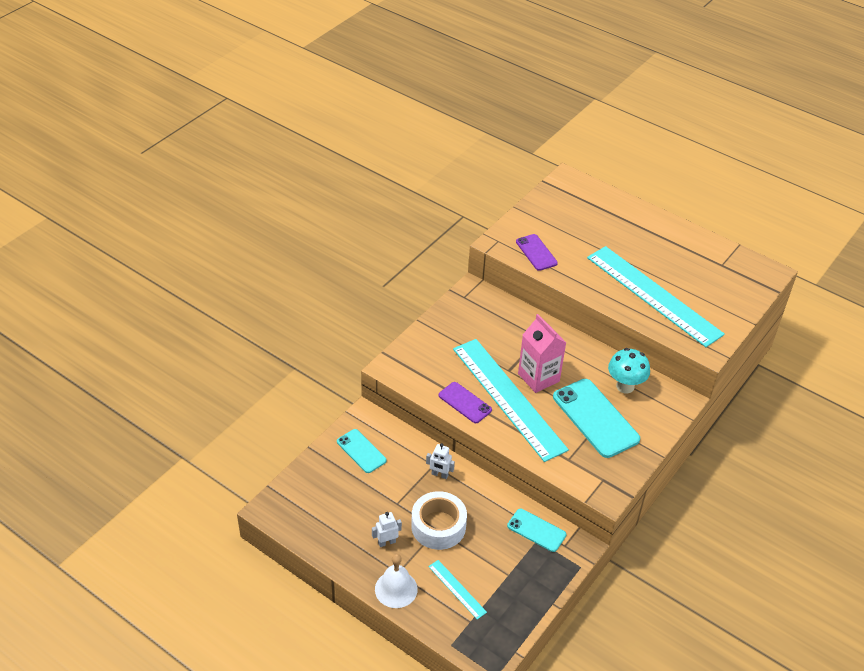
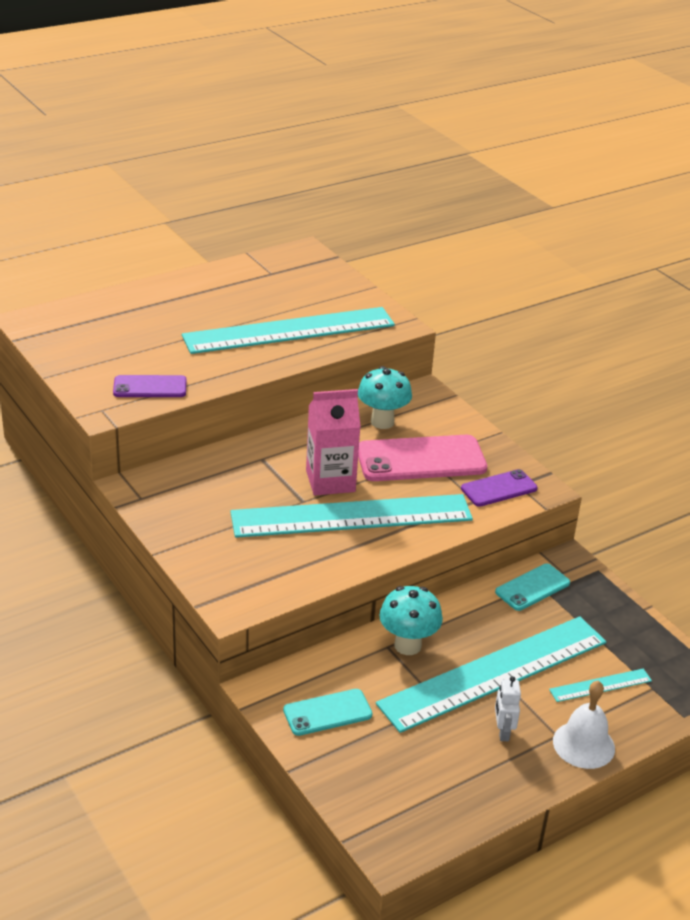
camera: 70 degrees left, 10 degrees down
white tape [411,491,467,550] -> turquoise ruler [376,616,606,733]
white robot [426,443,455,479] -> turquoise mushroom [379,586,443,655]
purple phone [438,382,492,423] -> purple phone moved to [461,469,538,507]
turquoise phone [553,379,640,458] -> pink phone [358,435,487,481]

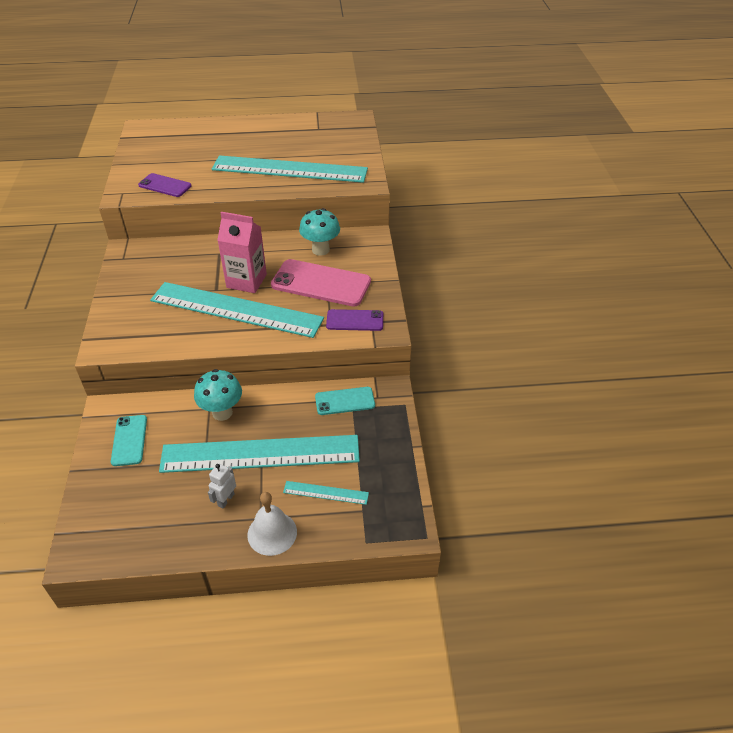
camera: 30 degrees right, 10 degrees up
turquoise phone [283,689,372,736] -> turquoise phone turned 75 degrees clockwise [111,415,147,466]

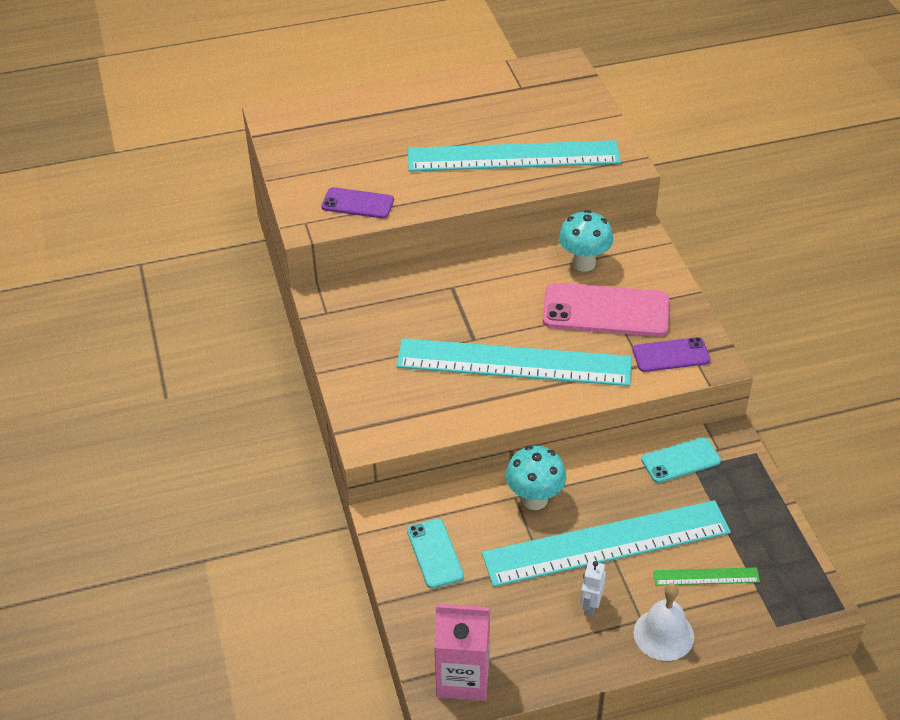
camera: 10 degrees left, 0 degrees up
pink carton [217,212,267,293] -> pink carton moved to [434,604,490,701]
turquoise ruler [283,481,369,505] -> green ruler [653,567,760,586]

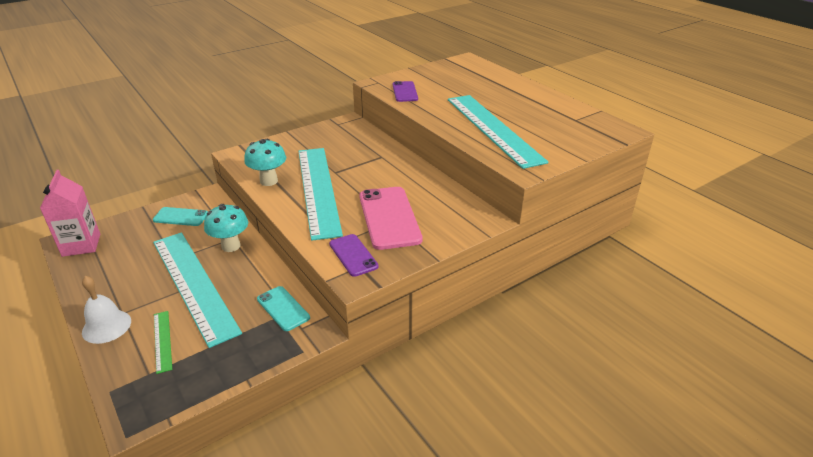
camera: 70 degrees right, 10 degrees down
turquoise phone [407,518,464,588] -> turquoise phone turned 45 degrees clockwise [153,207,208,226]
turquoise mushroom [559,210,613,272] -> turquoise mushroom moved to [244,139,286,186]
white robot [580,561,606,616] -> none

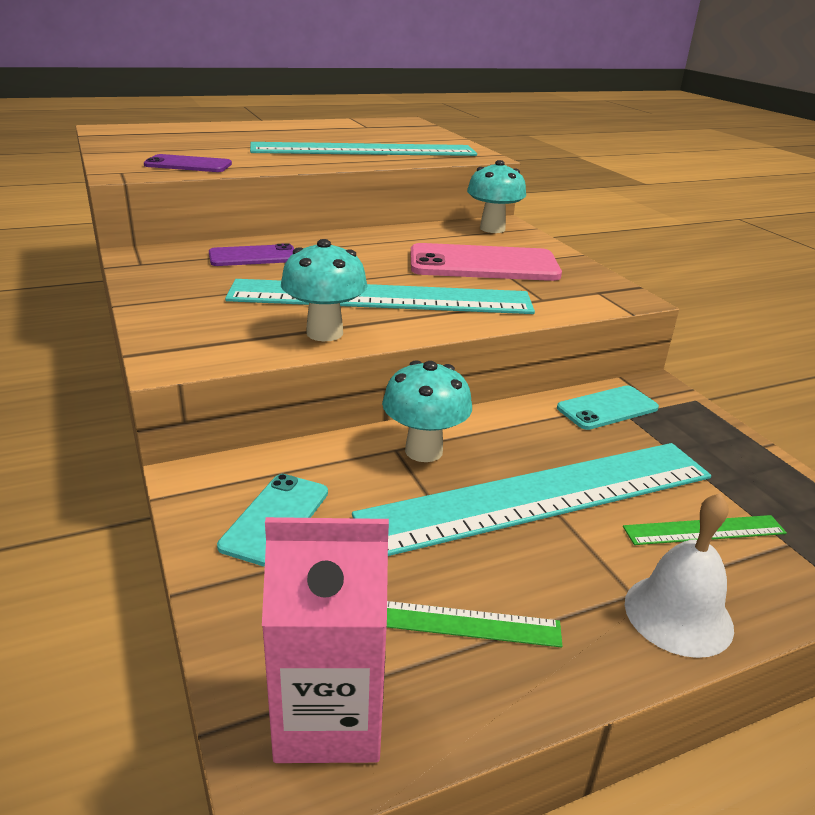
camera: 80 degrees left, 5 degrees down
purple phone [329,234,379,277] -> purple phone moved to [209,243,294,266]
none -> green ruler [387,601,563,648]
none -> turquoise mushroom [467,160,526,233]

